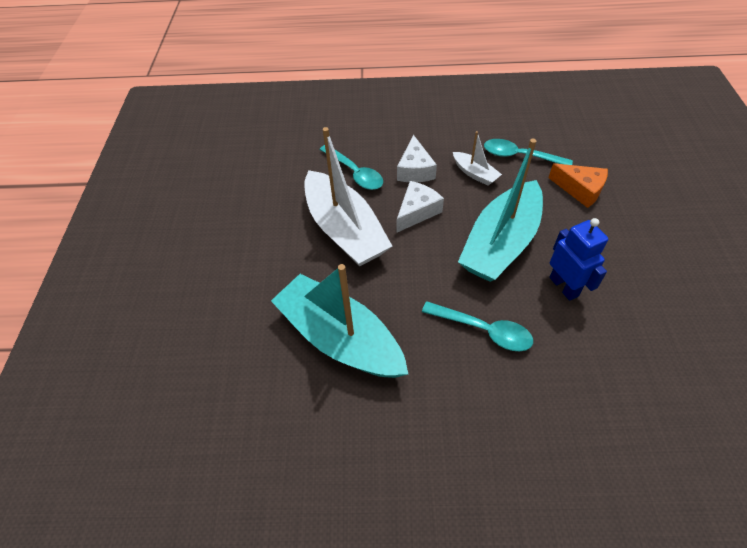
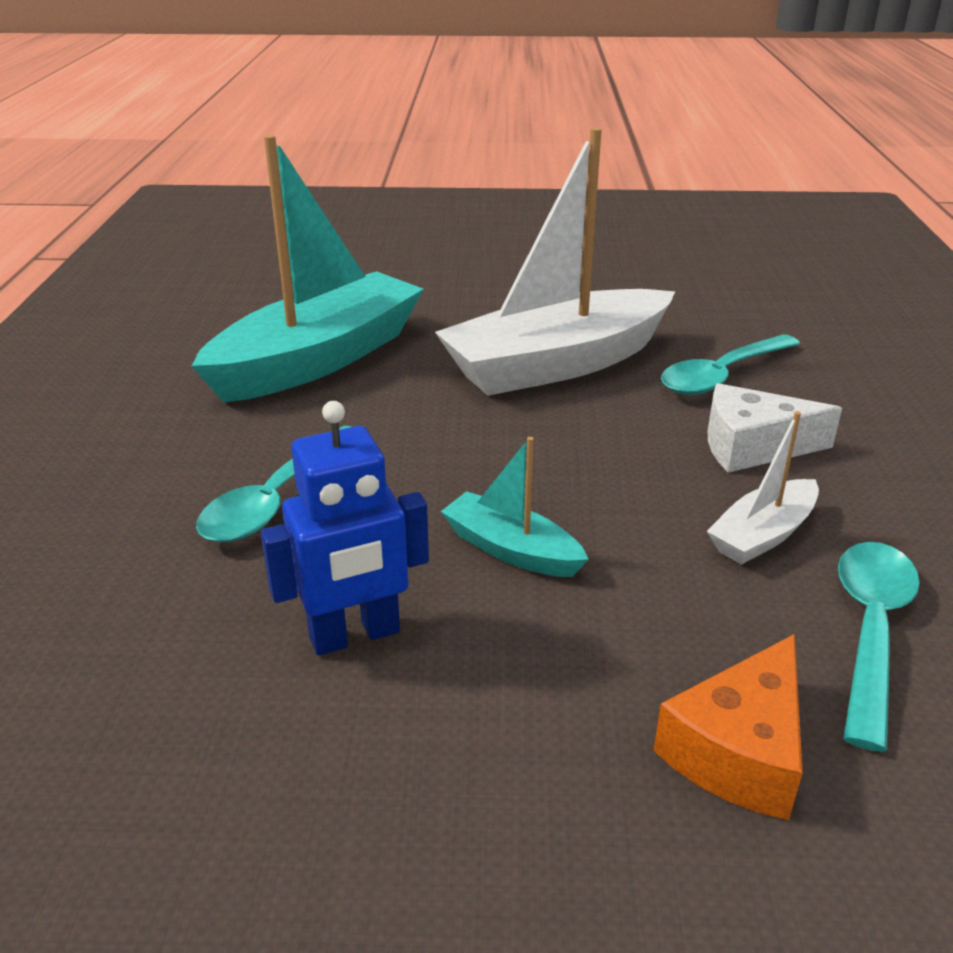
camera: 90 degrees right, 20 degrees down
white cheese [397,181,444,232] -> none
turquoise boat [458,139,543,282] -> turquoise boat [441,437,589,577], size x0.46

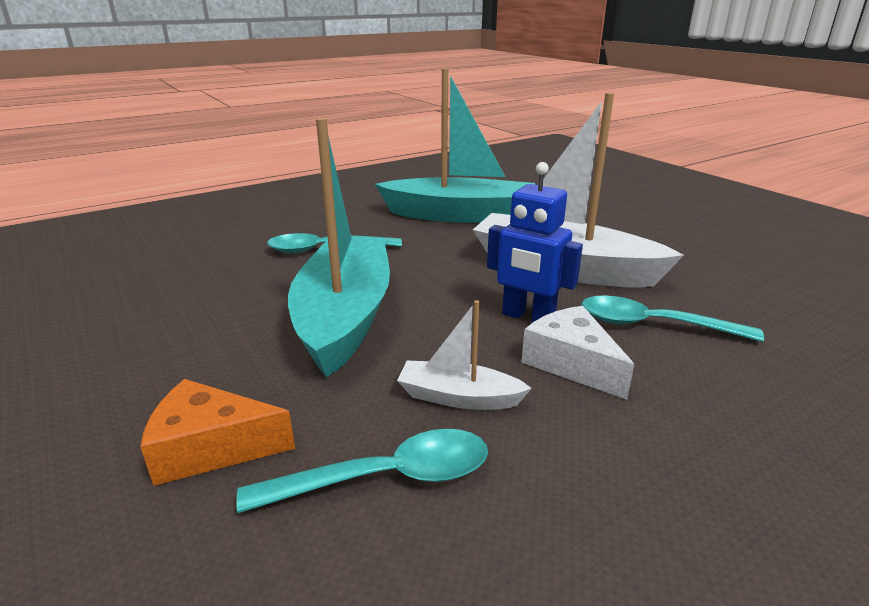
camera: 55 degrees right, 5 degrees down
blue robot [261,401,429,656] -> blue robot moved to [487,162,583,323]
turquoise boat [441,437,589,577] -> turquoise boat [288,118,390,377], size x2.19

